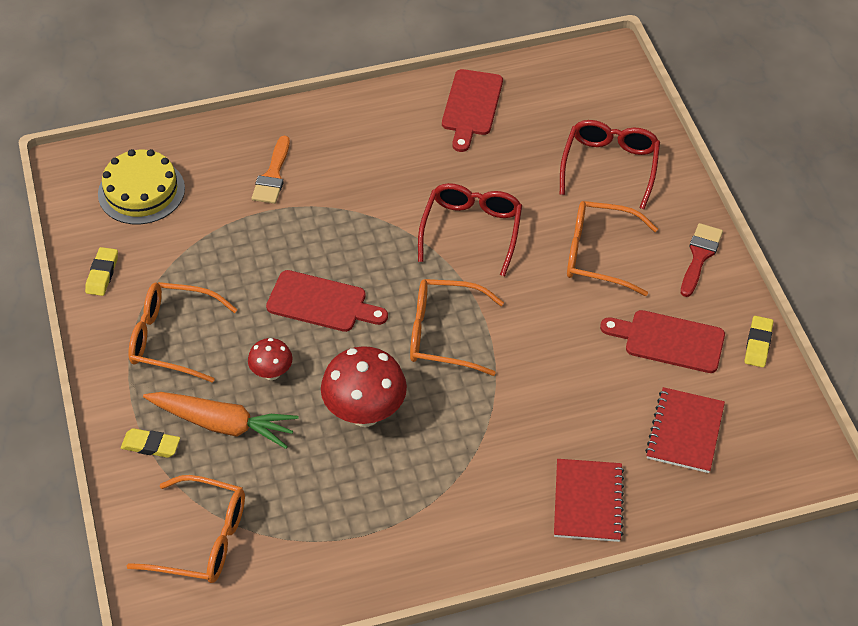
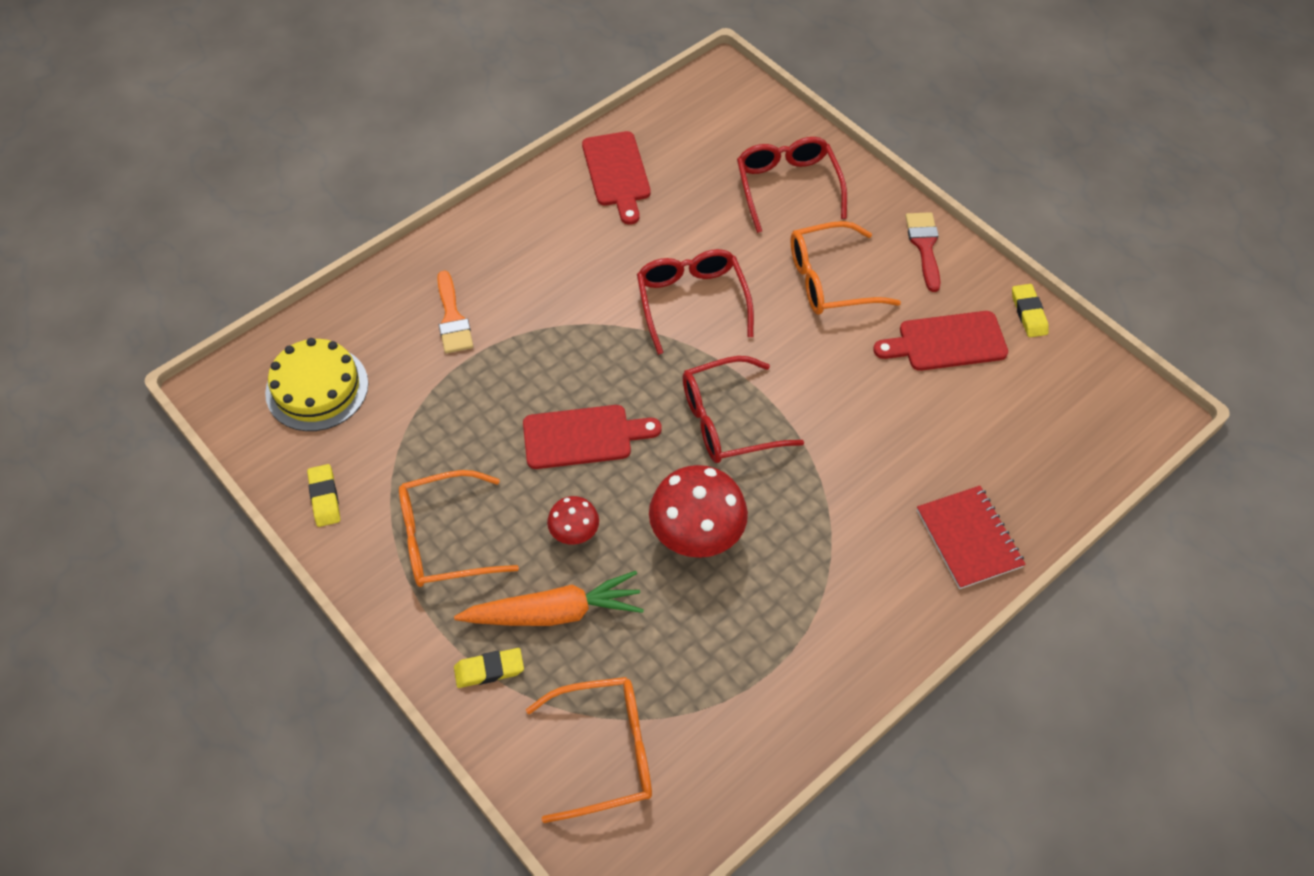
camera: 25 degrees left, 5 degrees up
orange glasses [410,279,504,376] -> red glasses [683,356,804,463]
red notebook [645,387,725,473] -> none

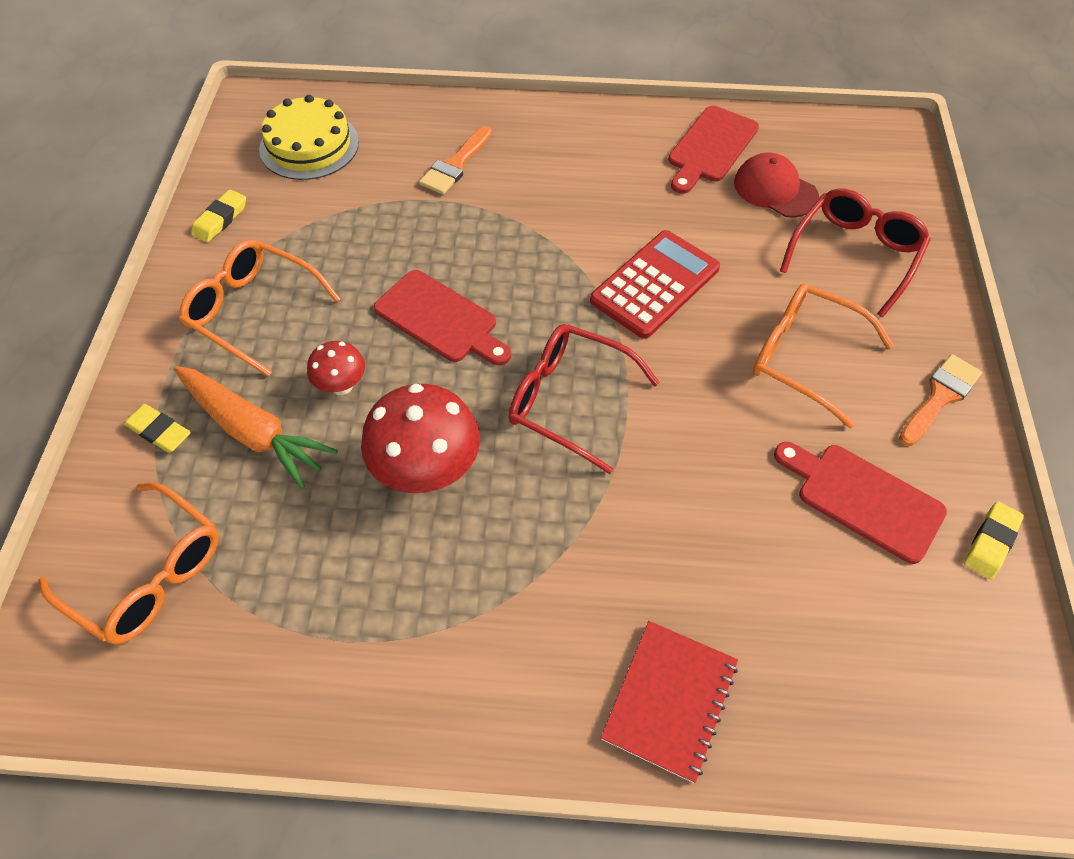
camera: 45 degrees right, 0 degrees up
red glasses [637,249,754,355] -> red calculator [590,230,720,339]
red brush [905,212,941,292] -> orange brush [899,354,982,446]
none -> red cap [734,153,819,218]

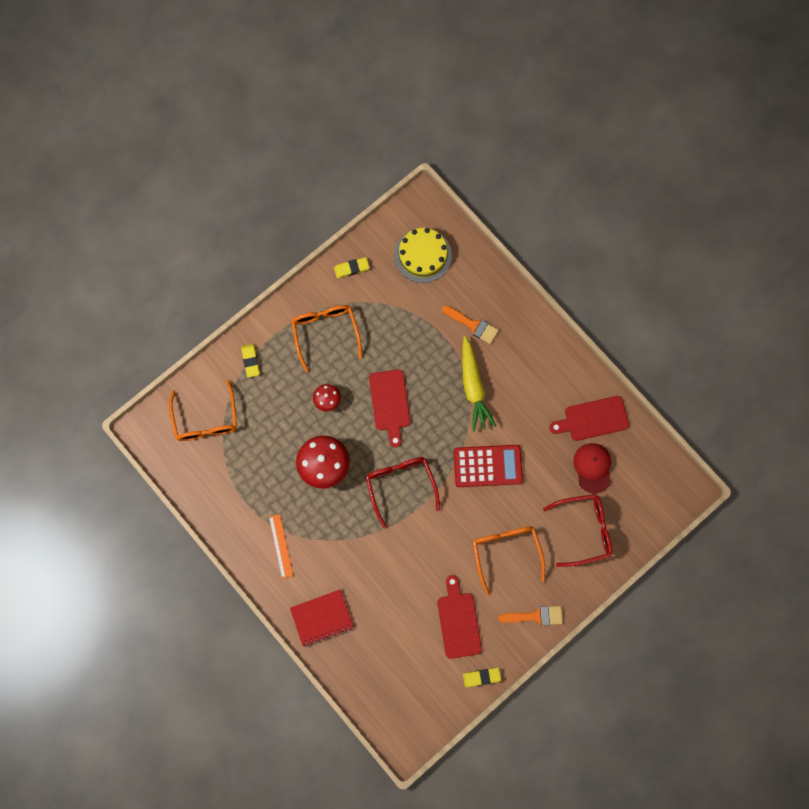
camera: 45 degrees right, 20 degrees up
orange carrot [174,366,338,489] -> none
orange brush [419,126,492,195] -> orange brush turned 135 degrees counterclockwise [442,305,499,344]
none -> orange ruler [269,514,293,579]
none -> yellow carrot [462,336,496,431]

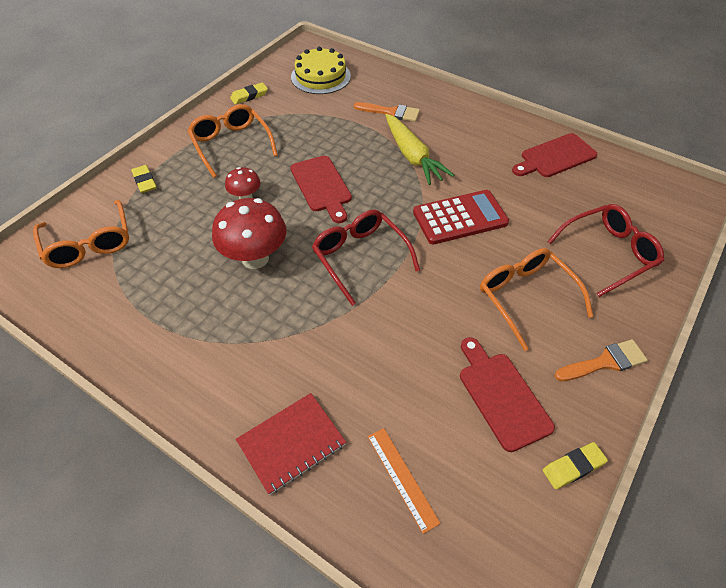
camera: 15 degrees left, 25 degrees down
orange ruler [269,514,293,579] -> orange ruler moved to [368,428,441,534]
red cap [573,443,611,494] -> none

